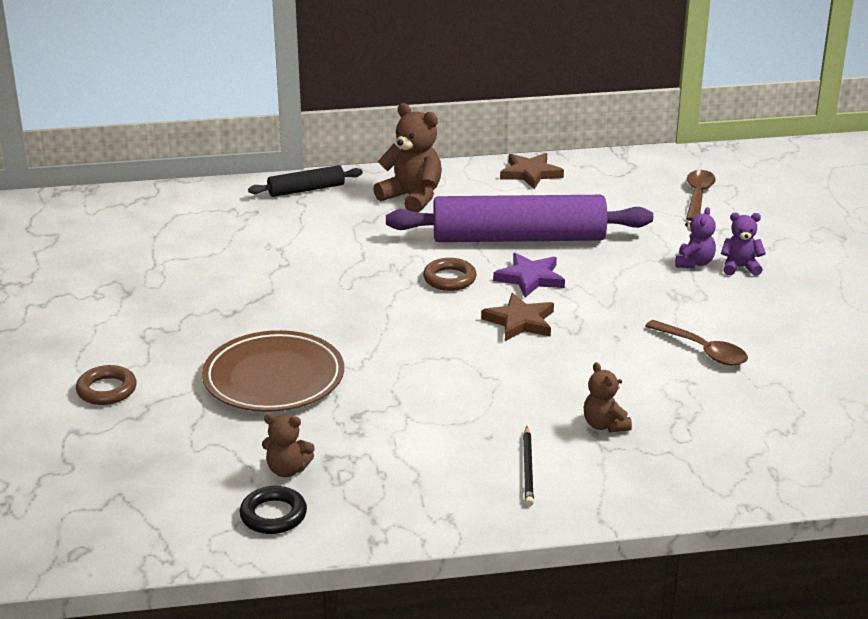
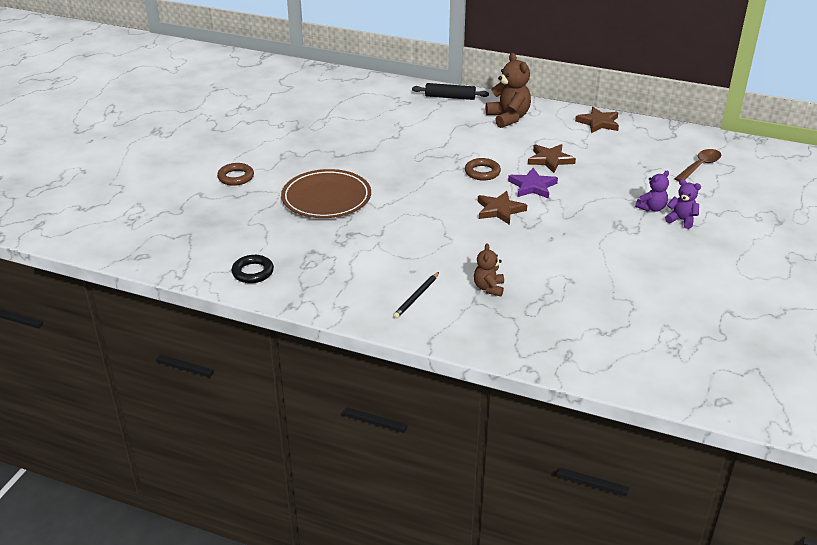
camera: 30 degrees right, 5 degrees up
brown teddy bear [262,414,315,477] -> none
purple rolling pin [386,195,653,242] -> brown star [528,144,576,173]
brown spoon [645,320,748,366] -> none

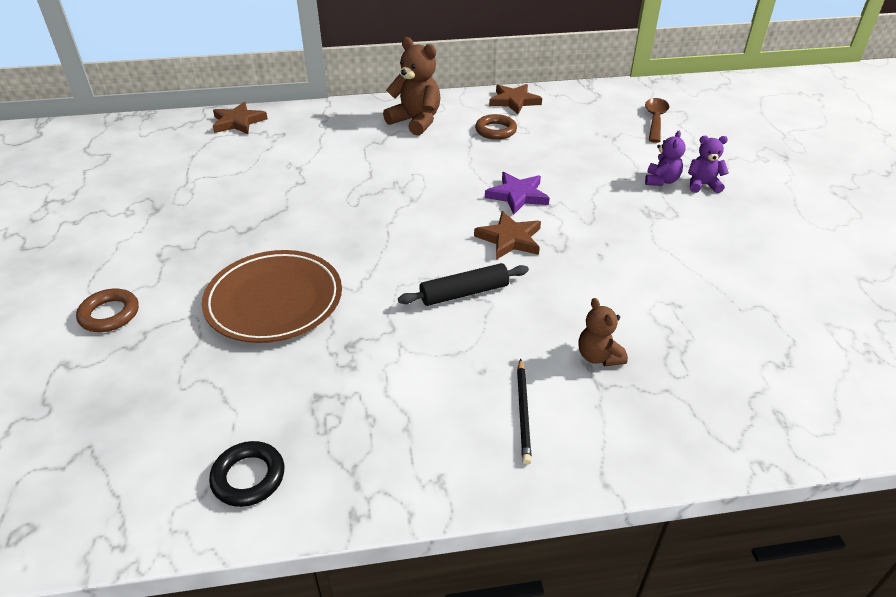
camera: 30 degrees left, 5 degrees up
black rolling pin [412,83,489,100] -> black rolling pin moved to [398,263,529,306]
brown ring [465,158,501,181] -> brown ring moved to [475,114,517,140]
brown star [528,144,576,173] -> brown star moved to [213,102,268,134]

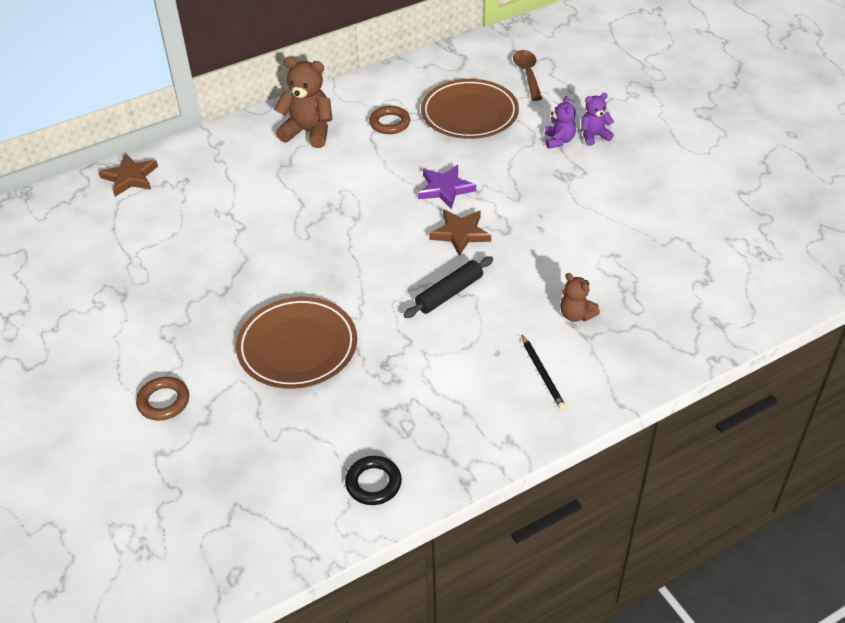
camera: 20 degrees left, 5 degrees up
brown star [489,84,542,114] -> none
none -> brown plate [421,79,519,139]

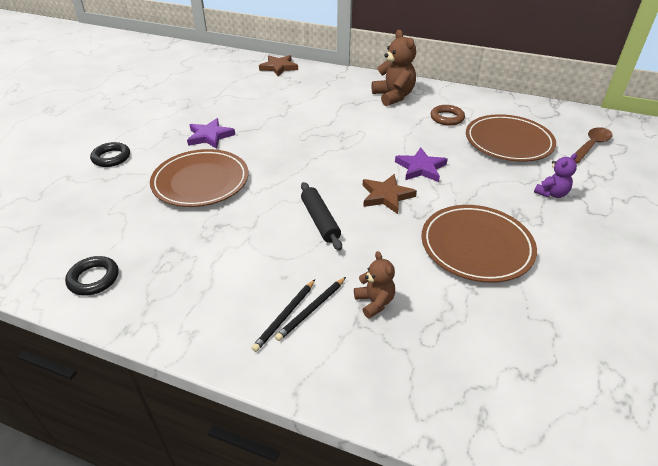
camera: 50 degrees right, 5 degrees down
brown ring [136,377,189,421] -> black ring [90,142,130,167]
black rolling pin [404,256,493,318] -> black rolling pin turned 60 degrees clockwise [301,182,342,251]
brown teddy bear [560,273,600,322] -> brown teddy bear turned 150 degrees clockwise [354,251,395,319]
purple teddy bear [581,93,614,146] -> none
none -> purple star [187,118,235,149]
none -> black pencil [275,277,346,341]
none -> brown plate [421,205,537,283]

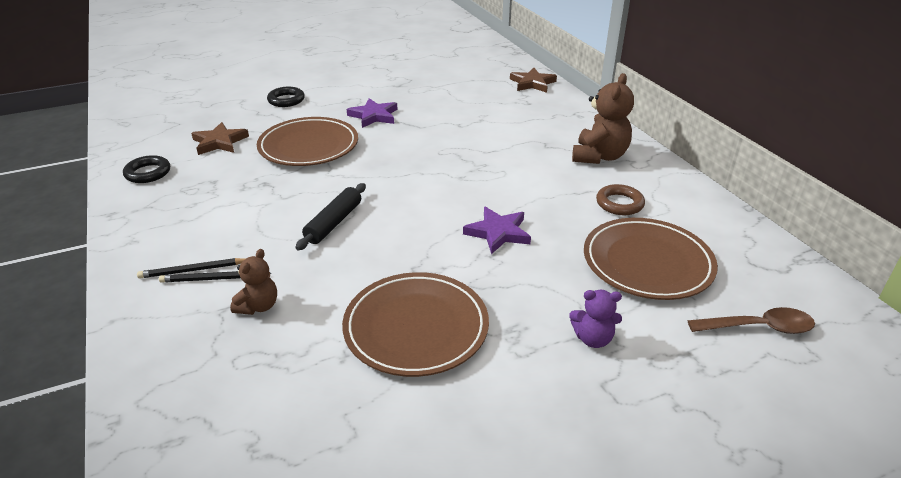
camera: 45 degrees right, 5 degrees down
brown star [363,174,417,214] -> brown star moved to [191,122,249,155]

